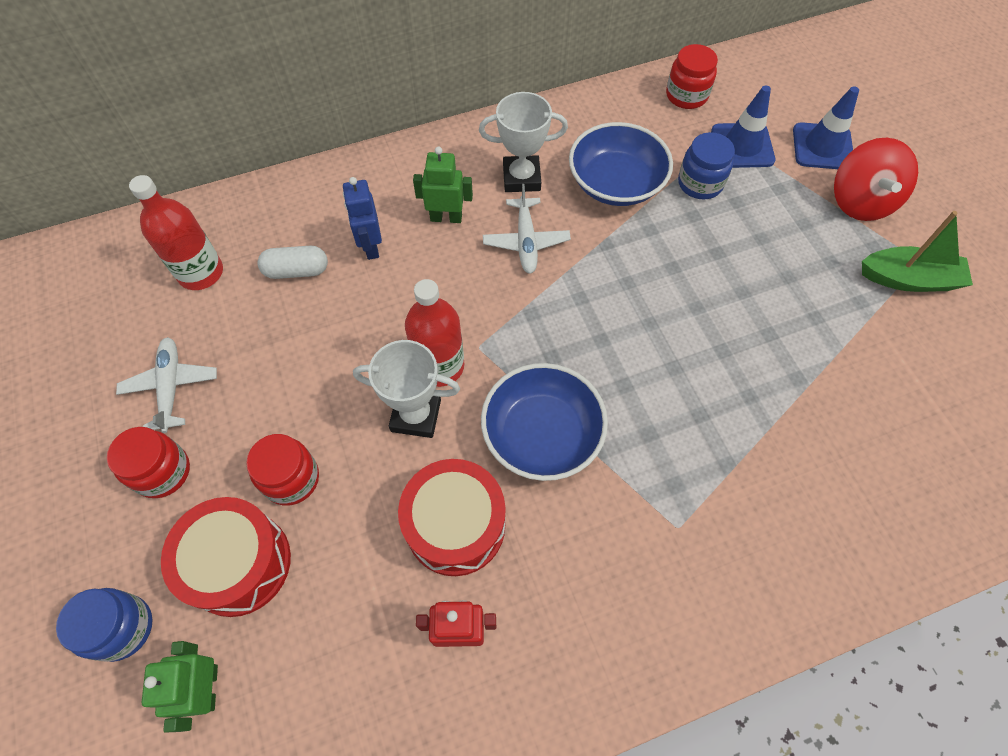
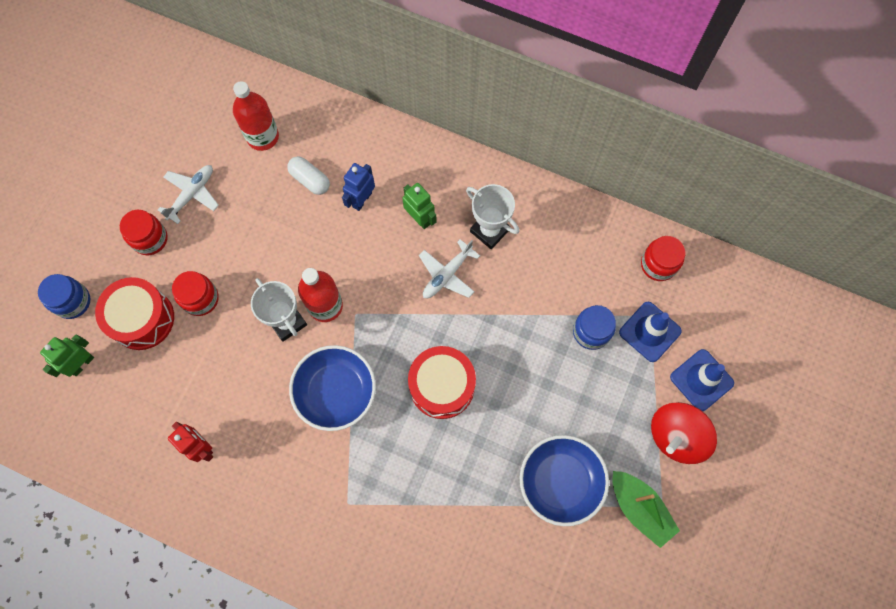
camera: 45 degrees right, 10 degrees up
red drum [398,459,506,576] -> red drum moved to [408,346,476,419]
blue bowl [569,122,673,206] -> blue bowl moved to [520,435,609,526]

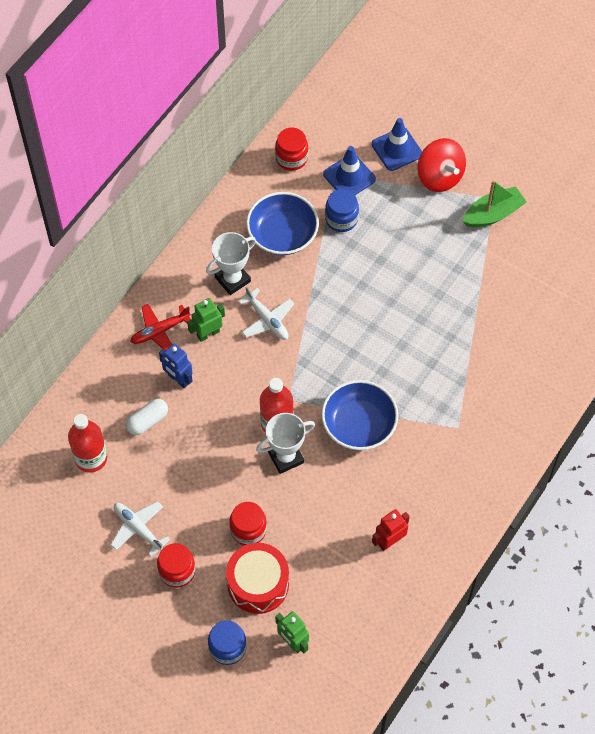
camera: 80 degrees left, 10 degrees down
red drum [408,346,476,419] -> none
blue bowl [520,435,609,526] -> blue bowl moved to [246,192,319,255]
none -> red plane [130,304,191,351]

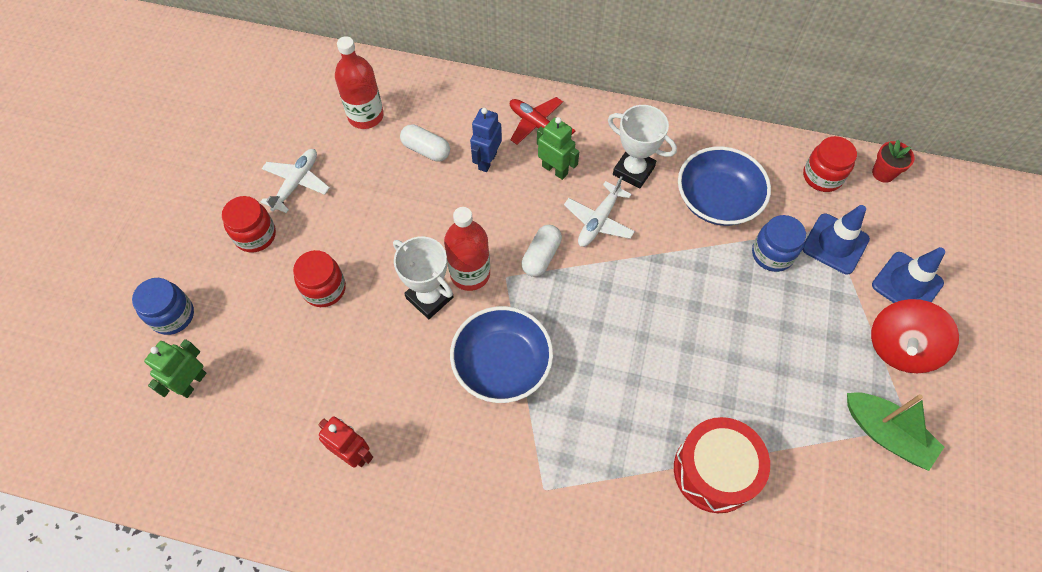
camera: 70 degrees right, 0 degrees up
red drum [226,543,289,614] -> red drum moved to [674,417,770,513]
none -> white capsule [522,225,562,277]
none -> red flower pot [872,140,915,183]

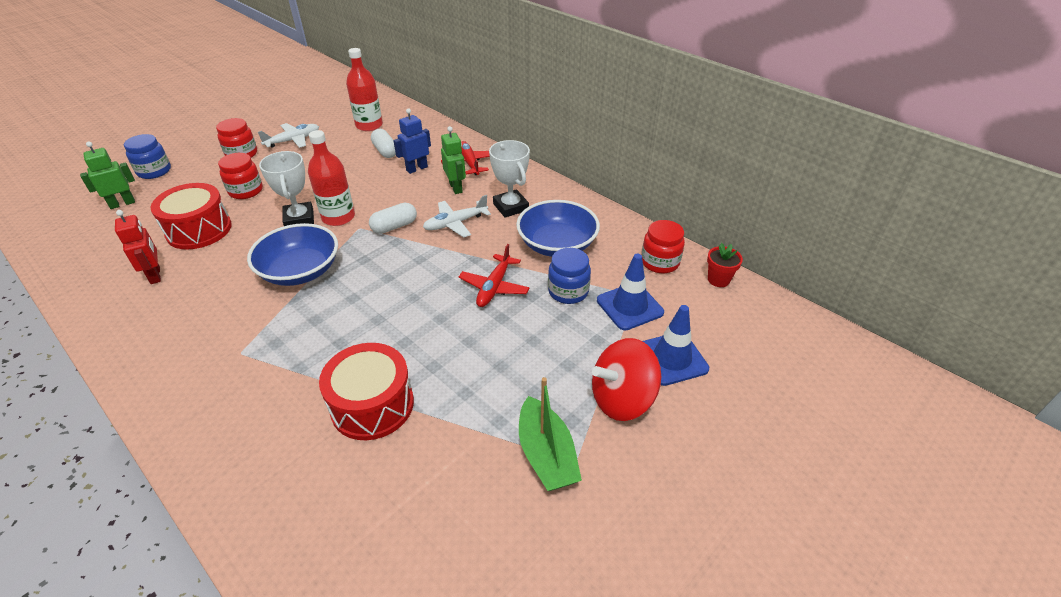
camera: 30 degrees right, 20 degrees down
none -> red drum [150,183,232,250]
none -> red plane [459,244,530,307]

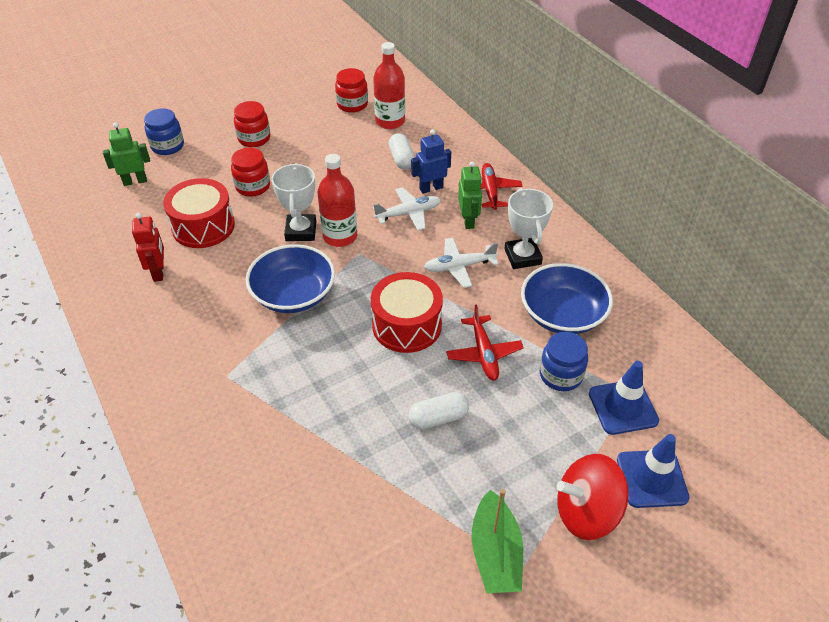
camera: 15 degrees right, 5 degrees up
white plane [258,123,319,148] -> white plane moved to [373,187,441,230]
red drum [319,343,414,440] -> red drum moved to [371,272,443,353]
white capsule [369,203,417,234] -> white capsule moved to [408,392,469,430]
red plane [459,244,530,307] -> red plane turned 45 degrees counterclockwise [446,305,524,380]
red jar [642,220,685,274] -> red jar moved to [335,68,368,113]
red flower pot [707,243,743,287] -> none

